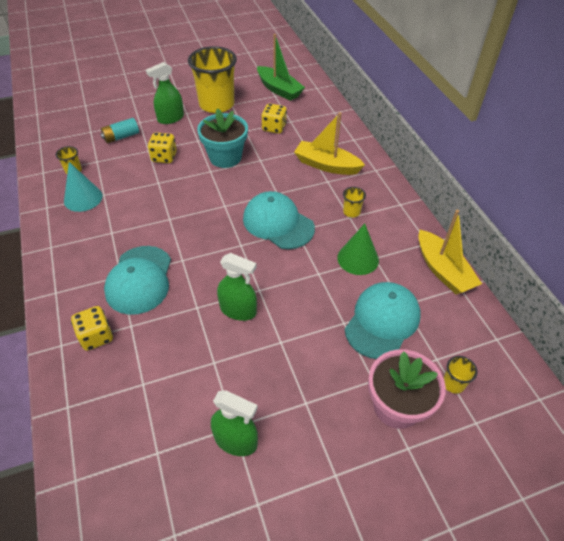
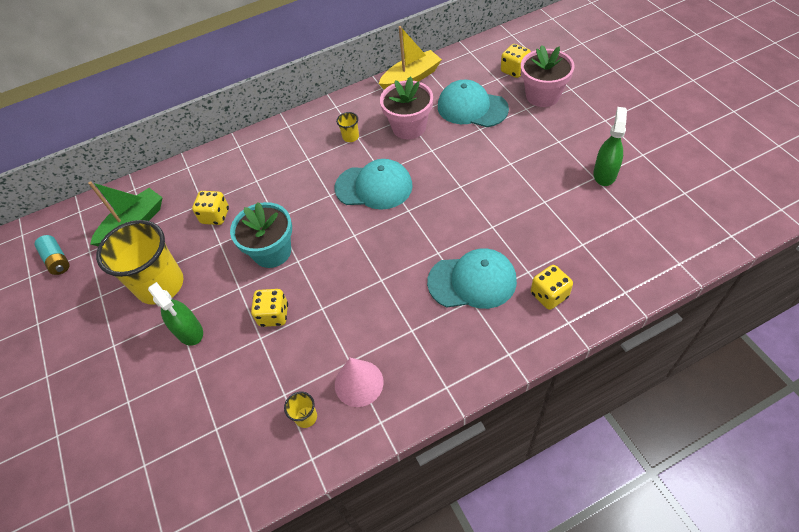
camera: 90 degrees left, 5 degrees up
turquoise cone [64,162,103,212] -> pink cone [335,358,383,407]
turquoise battery [100,118,139,143] -> turquoise battery moved to [34,235,70,275]
green spray bottle [217,253,257,321] -> none
turquoise cap [243,191,315,249] -> turquoise cap turned 120 degrees counterclockwise [335,159,413,210]
yellow boat [294,112,365,175] -> none
green cone [337,224,379,275] -> pink flower pot [380,76,433,139]
yellow cup [443,356,478,394] -> yellow dice [501,44,531,78]

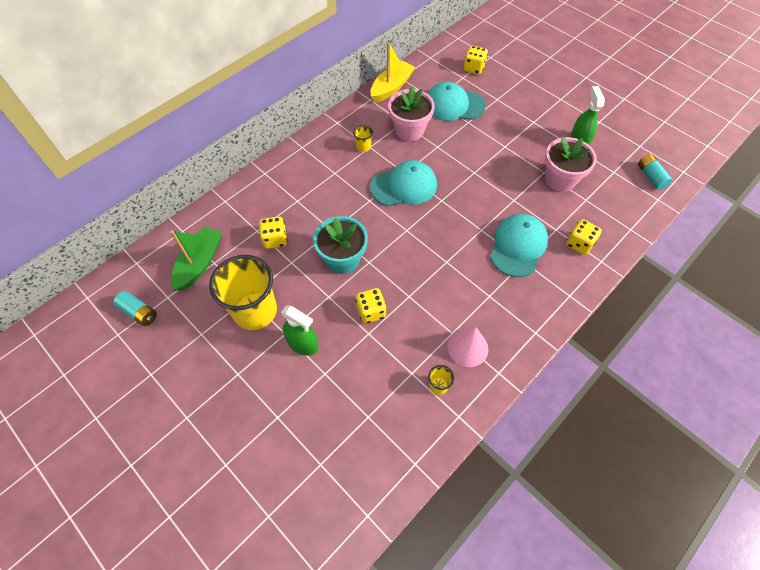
camera: 25 degrees left, 5 degrees up
turquoise cap [427,249,517,309] -> turquoise cap turned 45 degrees counterclockwise [490,214,548,277]
pink flower pot [521,45,575,107] -> pink flower pot moved to [545,137,597,192]
none -> turquoise battery [638,154,673,190]

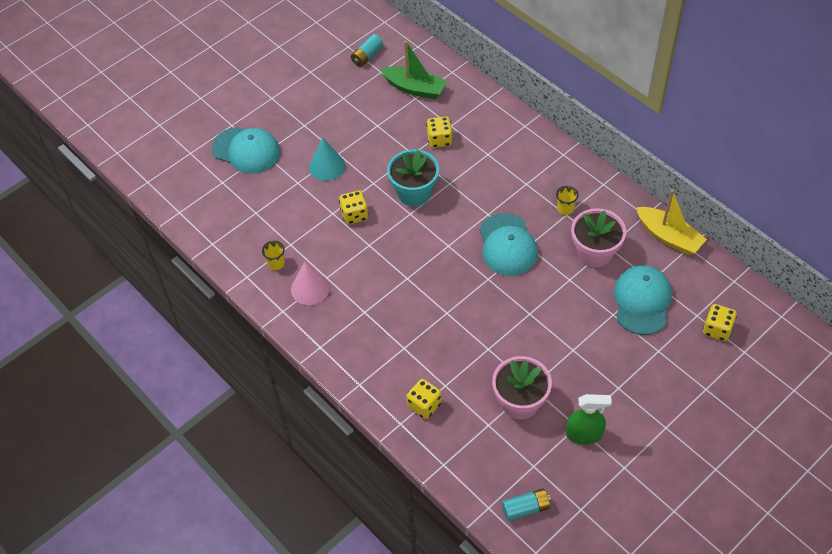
camera: 95 degrees right, 5 degrees down
yellow cup [209,255,277,330] -> none
green spray bottle [281,306,319,356] -> turquoise cone [309,138,345,181]
turquoise cap [490,214,548,277] -> turquoise cap moved to [212,127,280,174]

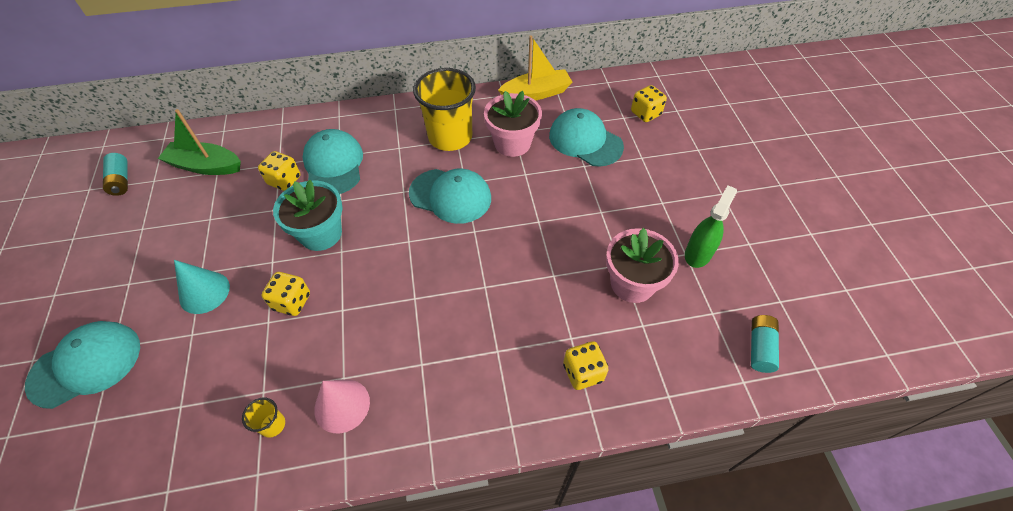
camera: 60 degrees left, 0 degrees up
green boat [380,41,447,99] -> green boat turned 135 degrees counterclockwise [158,109,241,175]
yellow cup [556,186,578,215] -> yellow cup [413,68,476,151], size x2.48
none -> turquoise cap [302,129,363,194]

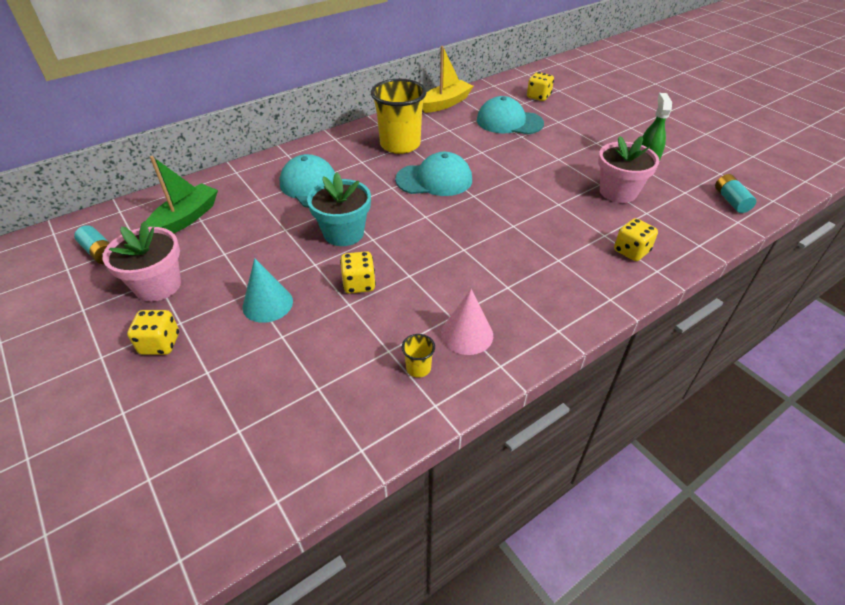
camera: 25 degrees left, 10 degrees down
turquoise cap [25,321,140,409] -> none
green boat [158,109,241,175] -> green boat turned 135 degrees clockwise [145,156,218,233]
yellow dice [258,151,300,191] -> yellow dice moved to [127,310,179,355]
pink flower pot [484,91,542,157] -> pink flower pot moved to [103,221,181,302]

